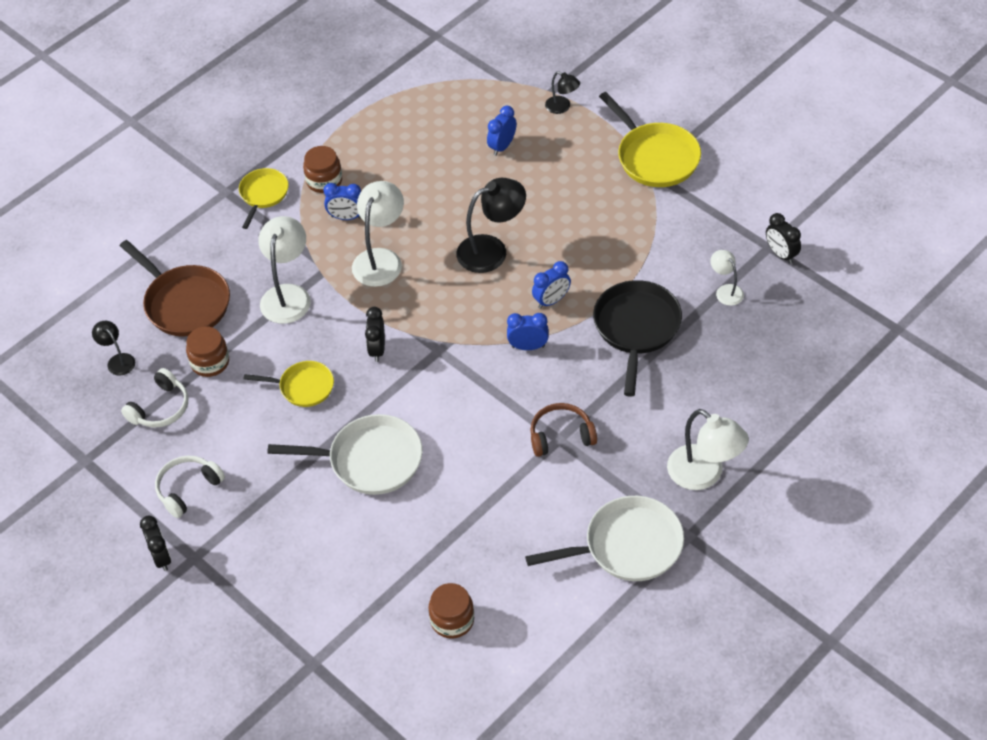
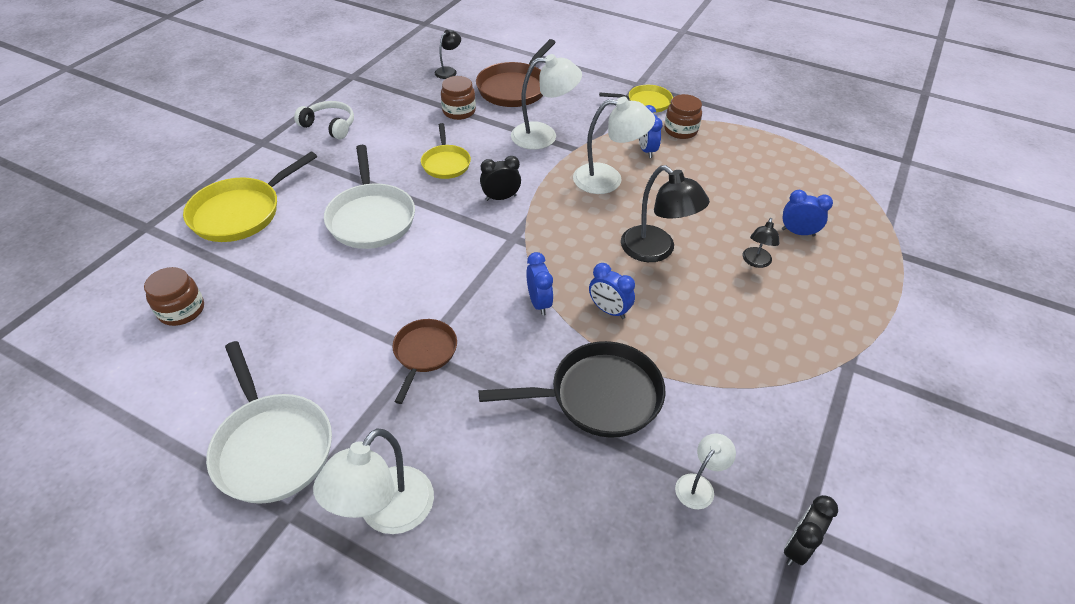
camera: 70 degrees right, 5 degrees down
white headphones [121,368,188,428] -> none
black clock [140,516,171,571] -> none
brown headphones [530,403,597,457] -> brown pan [392,319,457,404]
black lamp [545,71,580,114] -> black lamp moved to [743,218,780,268]
yellow pan [599,92,701,187] -> yellow pan moved to [183,152,317,242]

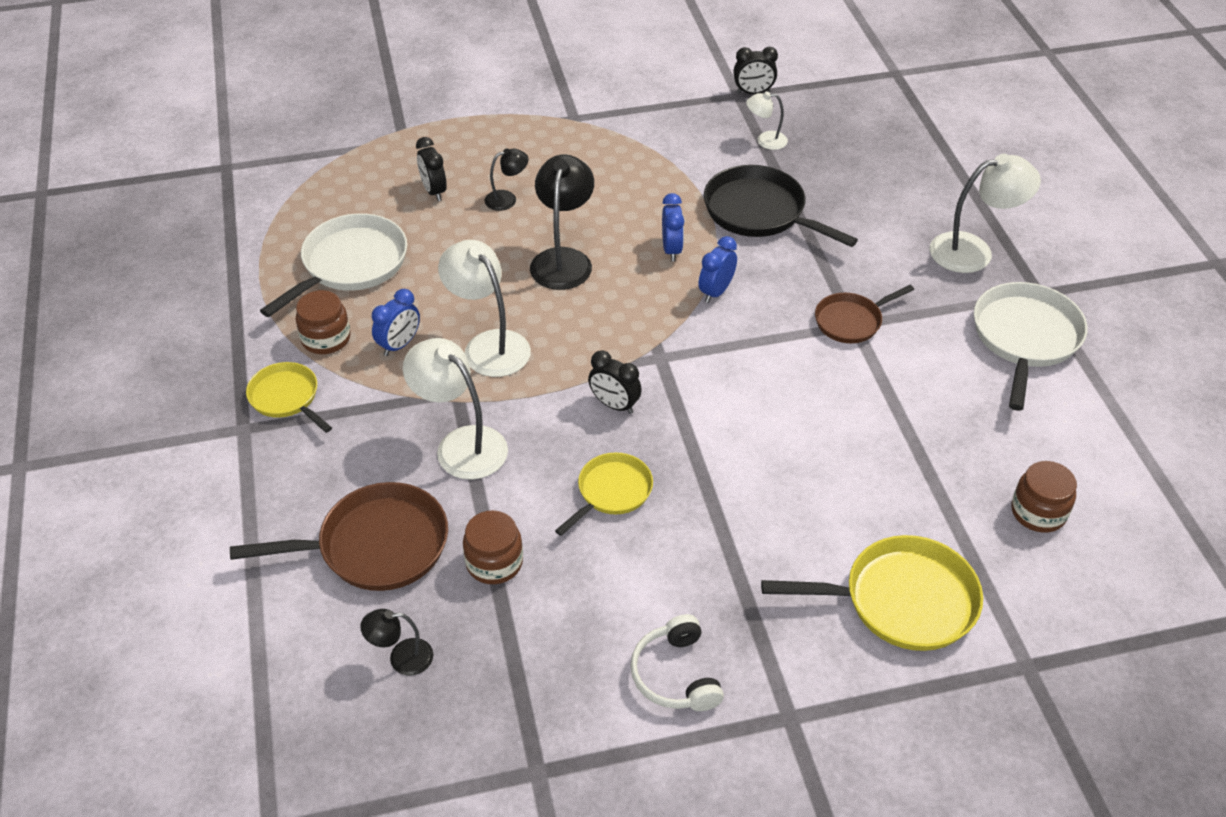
camera: 130 degrees left, 0 degrees up
white pan [324,145,415,249] -> white pan moved to [260,214,407,317]
blue clock [782,190,833,237] -> black clock [416,137,447,201]

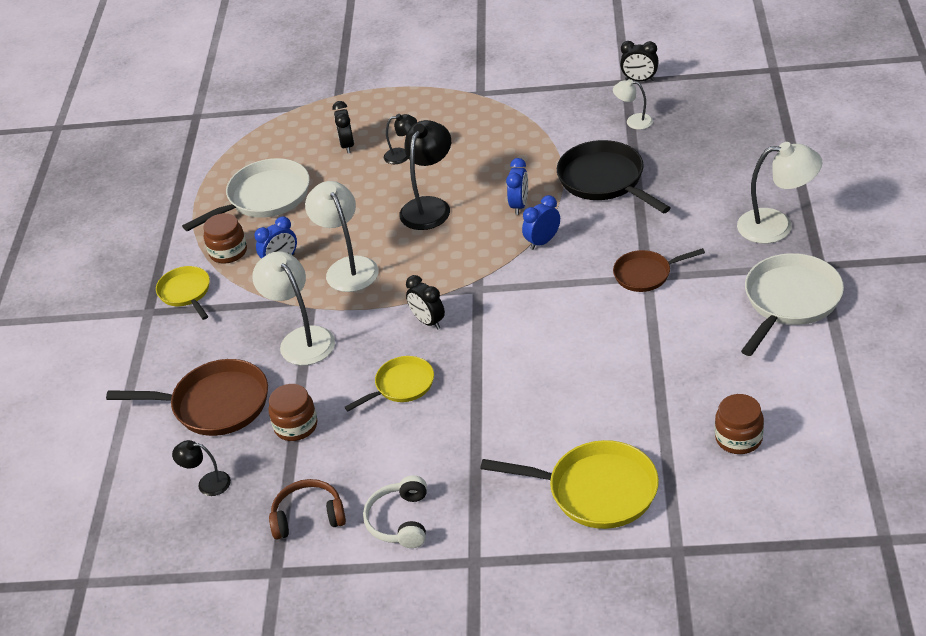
camera: 20 degrees right, 5 degrees down
none -> brown headphones [269,479,346,540]

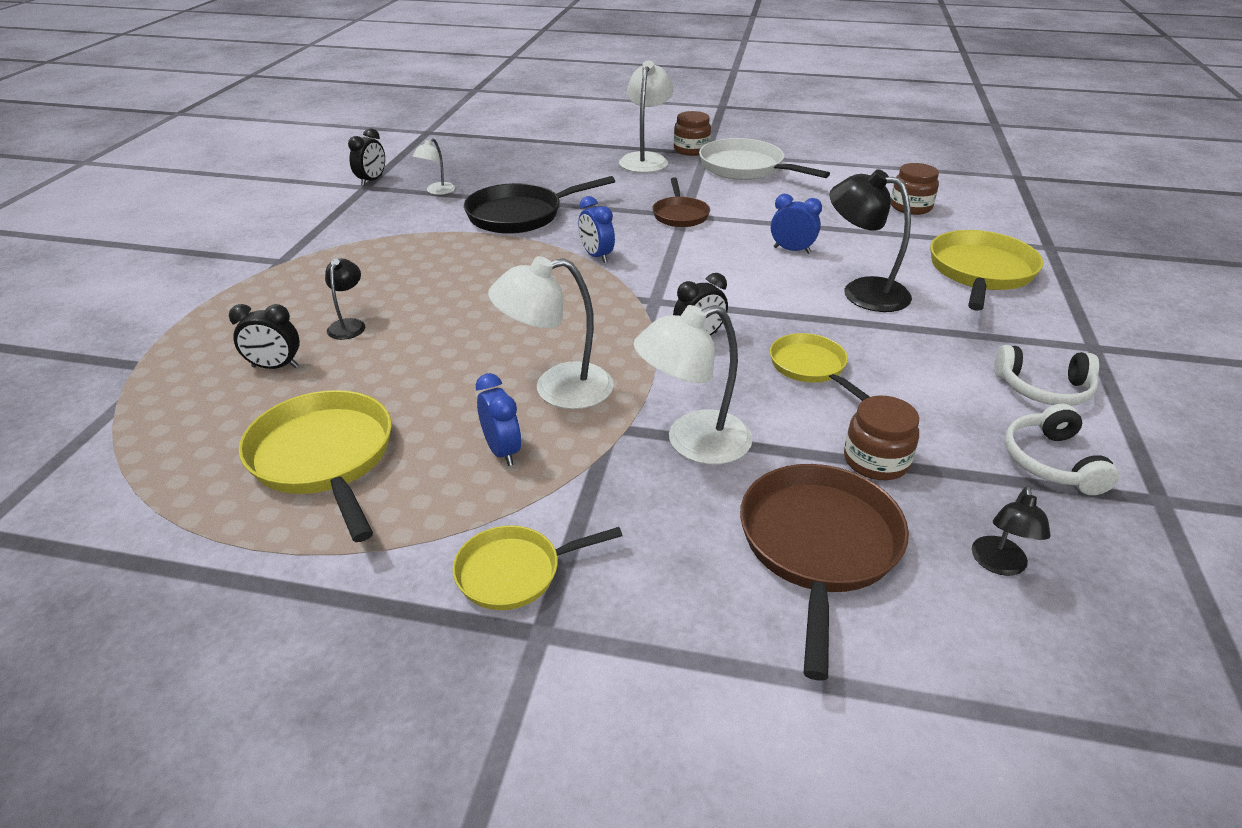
camera: 85 degrees left, 5 degrees down
white pan [182,158,310,231] -> yellow pan [239,390,392,542]
brown jar [203,213,247,264] -> brown jar moved to [674,111,711,156]
brown headphones [269,479,346,540] -> white headphones [1005,404,1119,495]
black lamp [399,120,451,230] -> black lamp moved to [829,169,912,312]
blue clock [506,158,528,215] -> blue clock moved to [771,194,822,254]

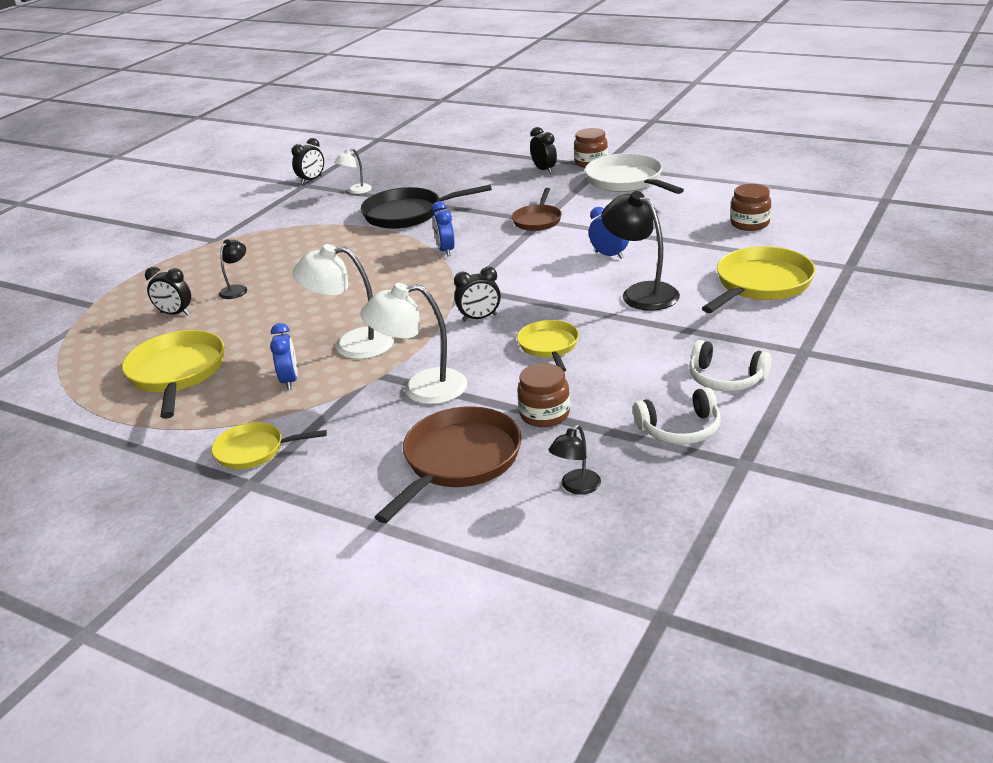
camera: 20 degrees right, 5 degrees down
white lamp [619,61,674,173] -> black clock [530,127,557,174]
white headphones [1005,404,1119,495] -> white headphones turned 120 degrees counterclockwise [633,387,720,445]

